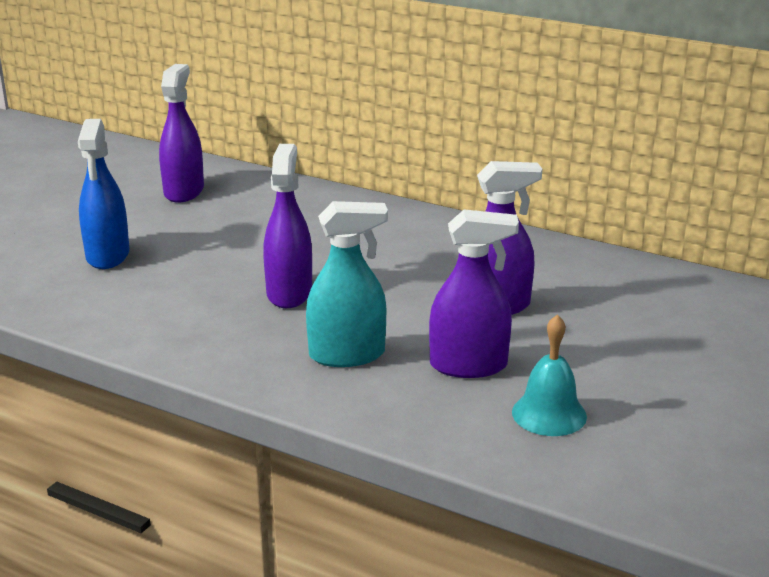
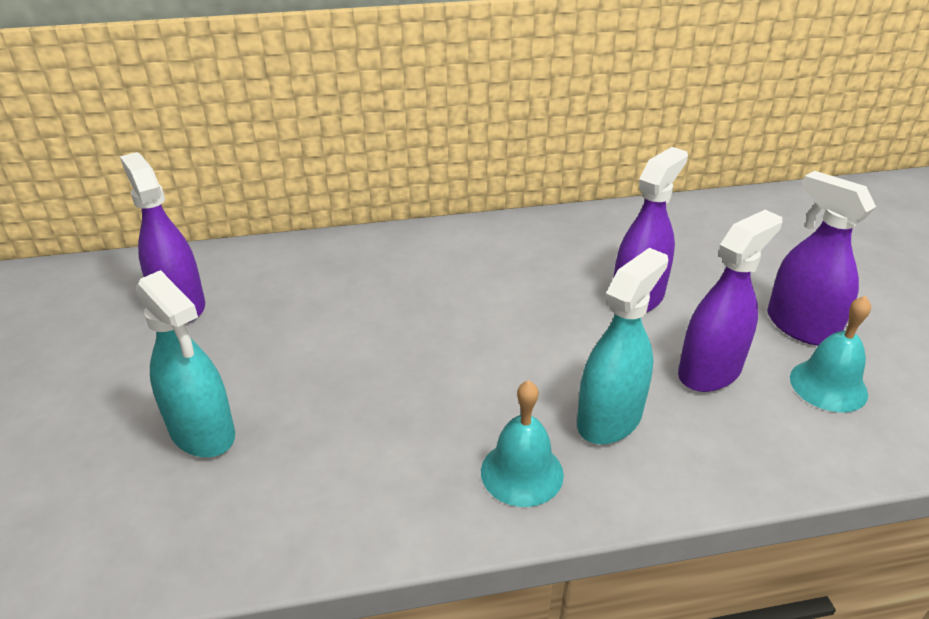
camera: 40 degrees left, 10 degrees up
blue spray bottle [78,119,130,269] -> turquoise spray bottle [136,270,235,457]
purple spray bottle [263,144,312,308] -> purple spray bottle moved to [767,171,876,346]
none -> turquoise bell [481,380,564,507]

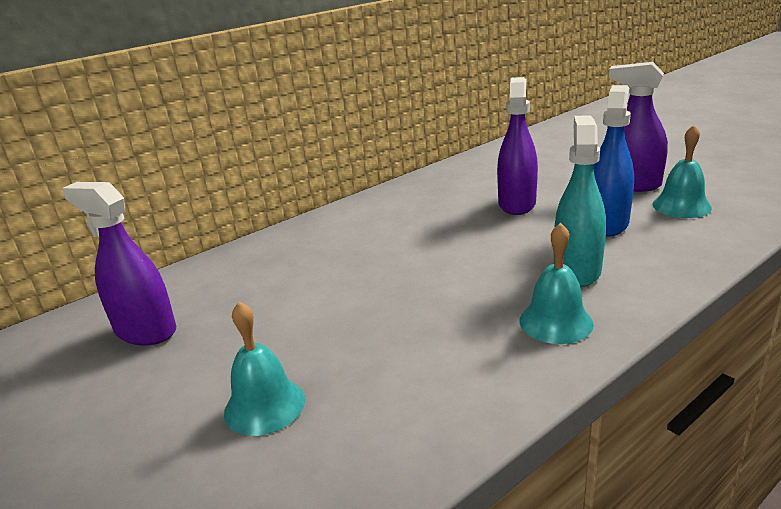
camera: 25 degrees left, 10 degrees down
turquoise spray bottle [136,270,235,457] -> turquoise bell [224,301,305,436]
purple spray bottle [678,210,782,392] -> blue spray bottle [593,85,634,237]

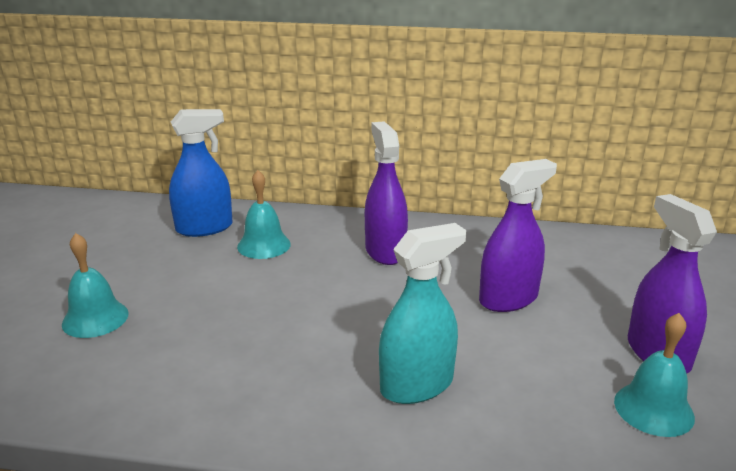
camera: 45 degrees right, 0 degrees up
purple spray bottle [62,182,176,345] -> purple spray bottle moved to [365,121,408,265]
turquoise bell [519,223,594,344] -> turquoise bell moved to [237,170,291,259]
blue spray bottle [593,85,634,237] -> blue spray bottle moved to [169,109,233,237]

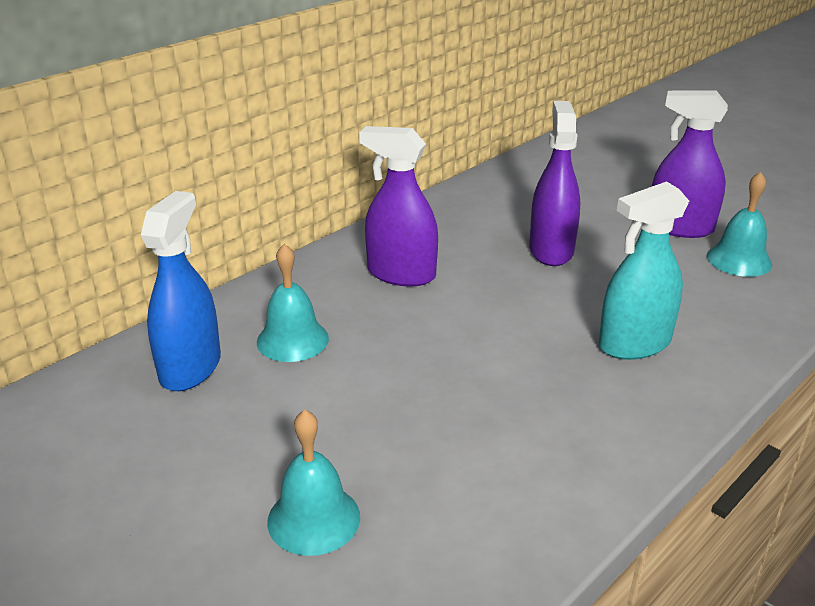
camera: 55 degrees left, 5 degrees up
turquoise spray bottle [379,223,466,404] -> turquoise spray bottle turned 120 degrees counterclockwise [599,181,689,360]

